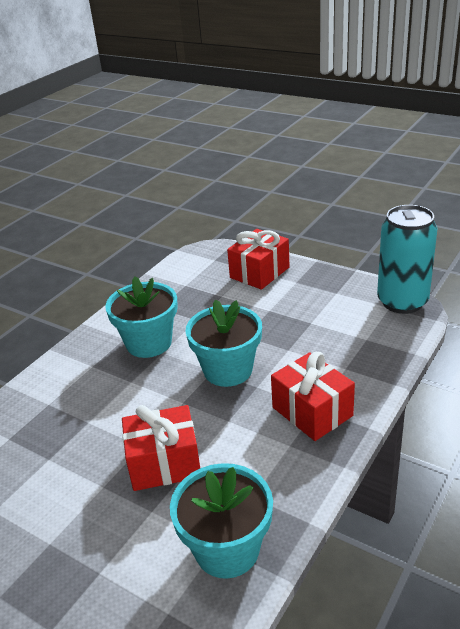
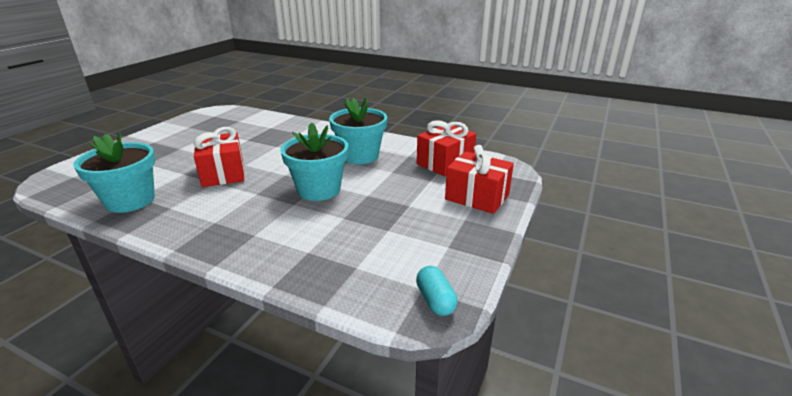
camera: 80 degrees right, 5 degrees down
red gift [271,352,355,441] -> red gift moved to [417,120,476,177]
turquoise can [377,205,437,314] -> turquoise capsule [416,266,458,316]

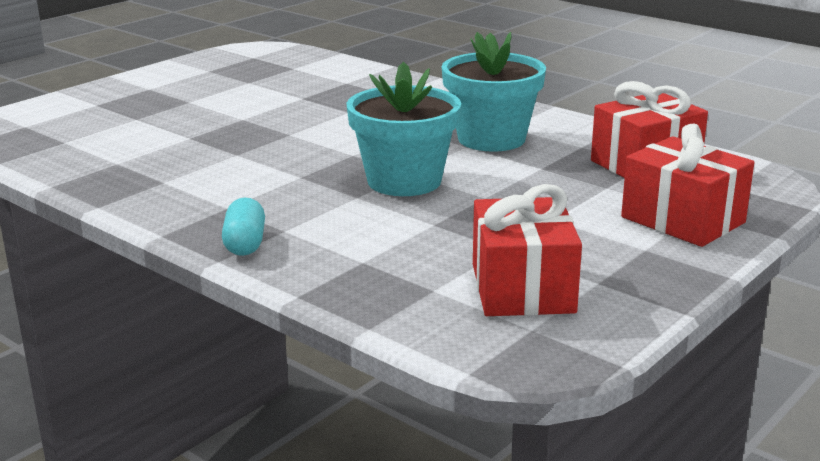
camera: 15 degrees right, 5 degrees down
turquoise flower pot [73,132,155,213] -> none
red gift [194,127,244,187] -> red gift moved to [473,184,582,316]
turquoise capsule [416,266,458,316] -> turquoise capsule moved to [222,197,265,256]

